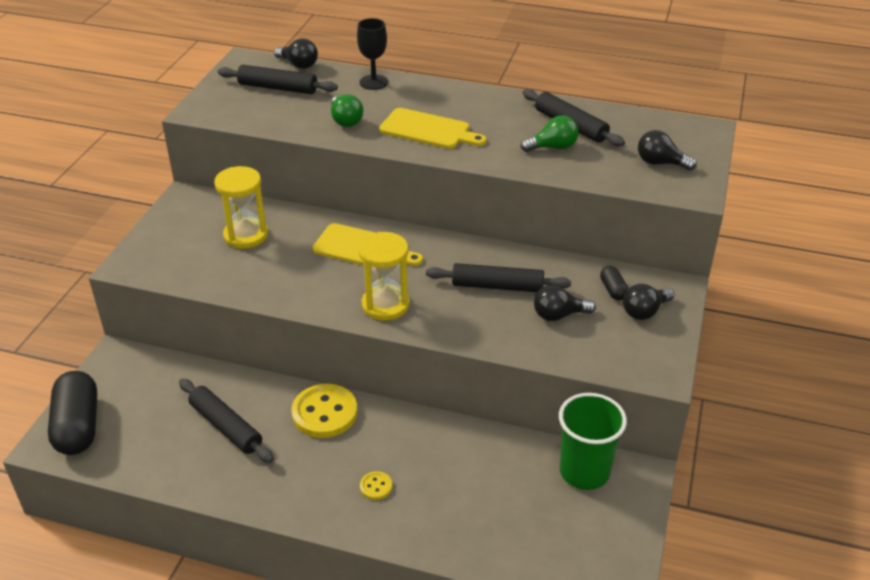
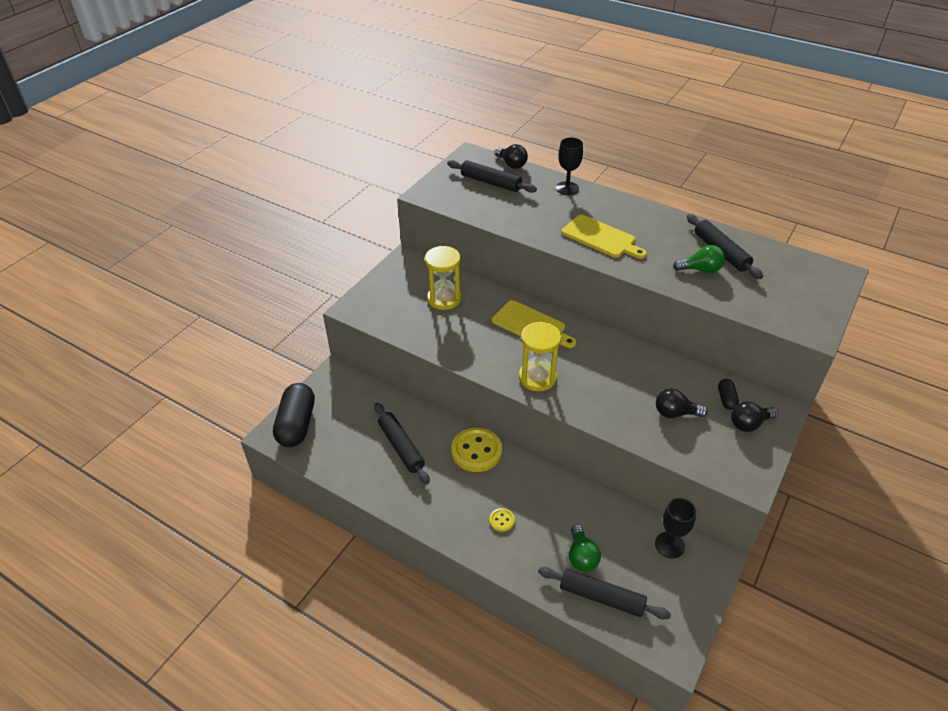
camera: 15 degrees right, 5 degrees up
green light bulb [331,94,363,127] -> green light bulb moved to [569,524,601,572]
black rolling pin [426,263,571,292] -> black rolling pin moved to [538,567,671,619]
green cup [559,393,627,490] -> black goblet [655,498,696,558]
black light bulb [638,130,697,170] -> none

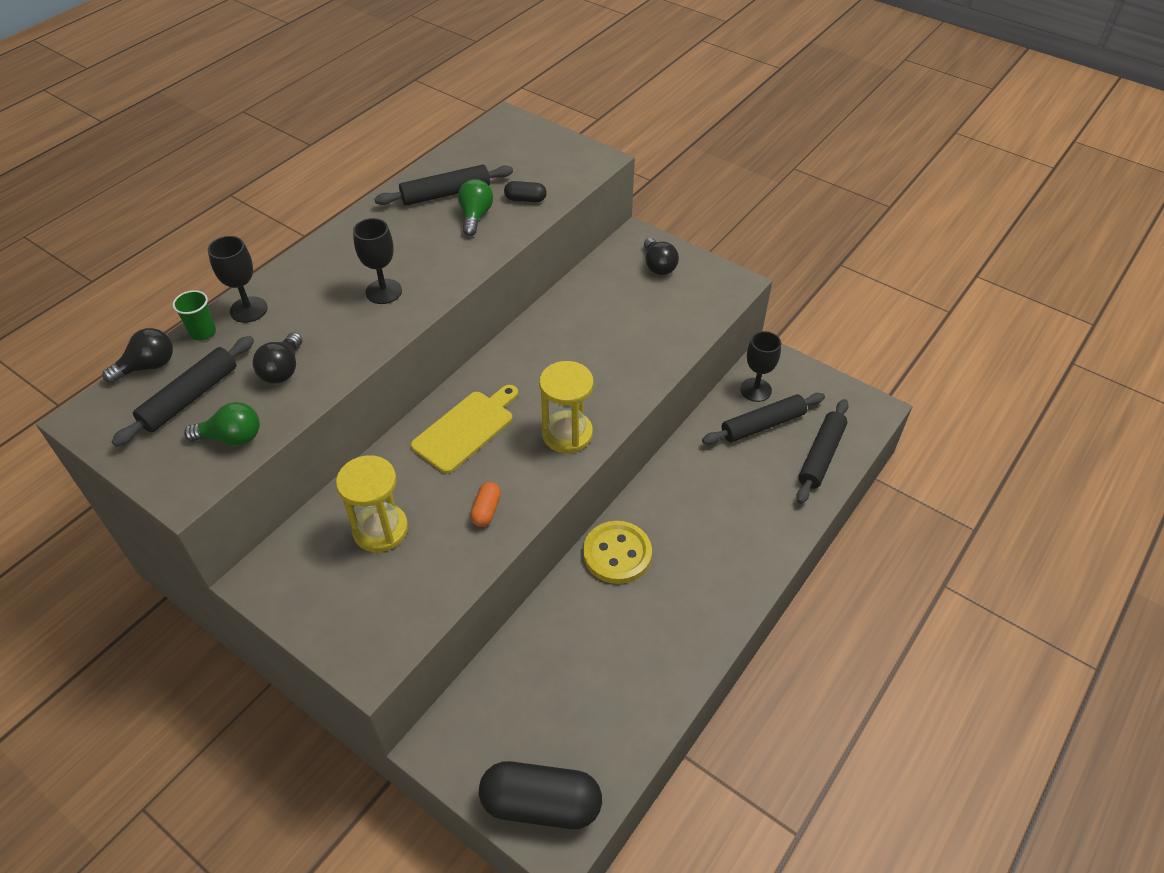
camera: 85 degrees left, 5 degrees up
black rolling pin [374,403,430,484] -> black rolling pin moved to [702,393,825,445]
yellow button [489,508,515,532] -> none
yellow cutting board [562,215,647,259] -> black goblet [353,218,402,304]
green light bulb [569,524,601,572] -> green light bulb moved to [184,402,260,446]
black light bulb [656,388,708,418] -> black light bulb moved to [253,332,302,384]
black capsule [718,379,739,410] -> black capsule moved to [504,181,547,202]
none -> green cup [173,290,216,341]
none -> orange capsule [470,482,501,527]

